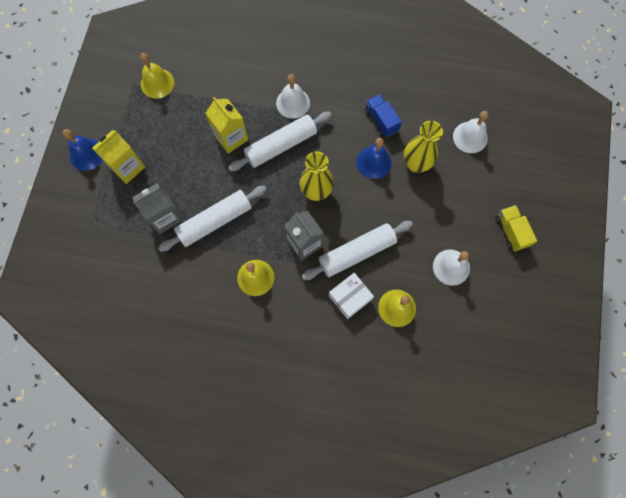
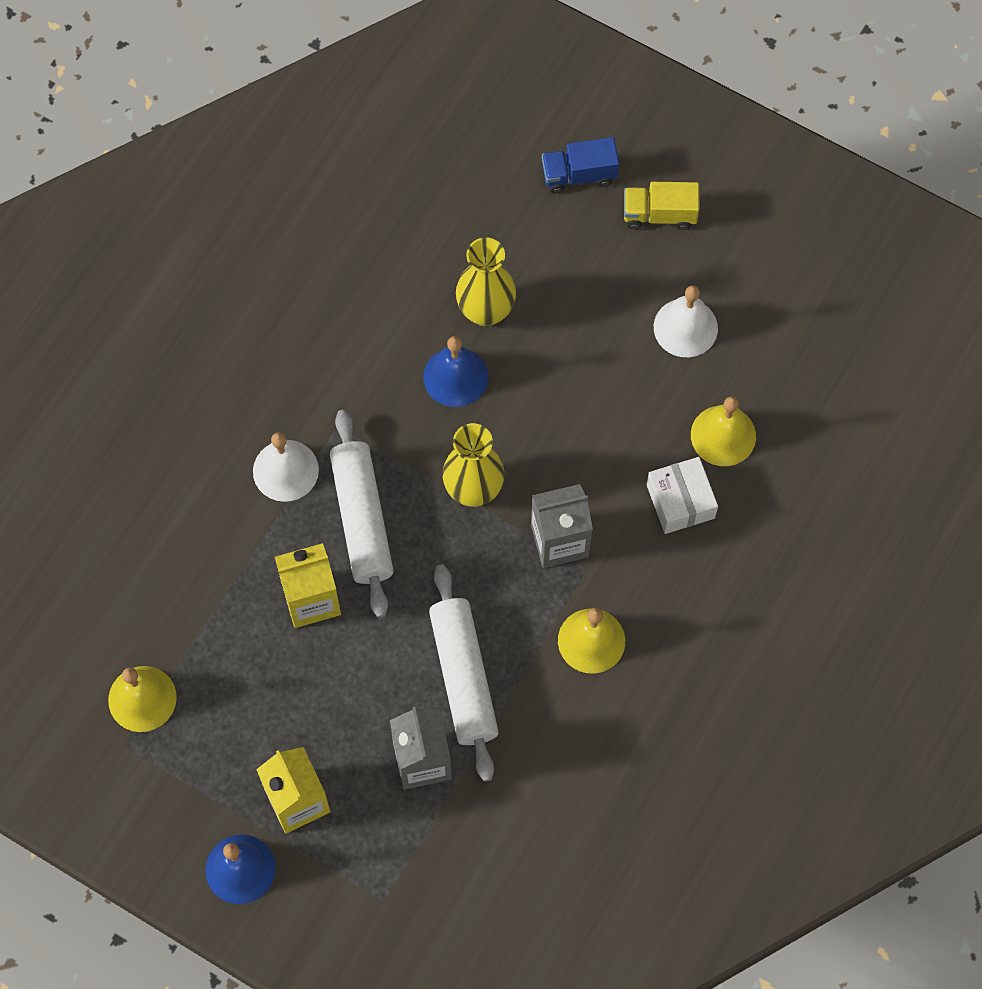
camera: 70 degrees left, 5 degrees down
white rolling pin [302,221,413,280] -> none
blue truck [365,94,402,137] -> blue truck moved to [542,137,619,194]
white bell [453,111,488,153] -> none

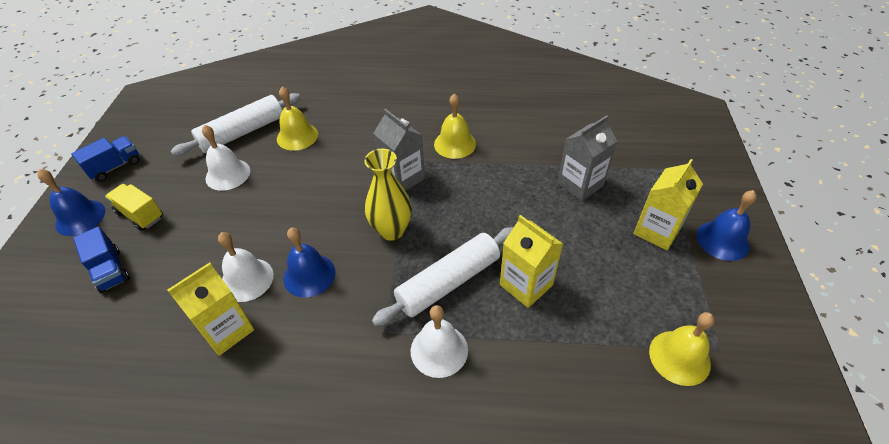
camera: 115 degrees left, 20 degrees down
white rolling pin [429,564,499,781] -> white rolling pin moved to [171,93,301,156]
yellow vase [456,237,516,326] -> white bell [218,232,274,302]
yellow truck [624,182,699,230] -> yellow truck turned 150 degrees clockwise [105,184,163,231]
white box [647,457,718,534] -> none
none -> blue bell [37,169,105,236]
none -> blue truck [71,136,140,182]
none -> yellow carton [167,262,254,356]

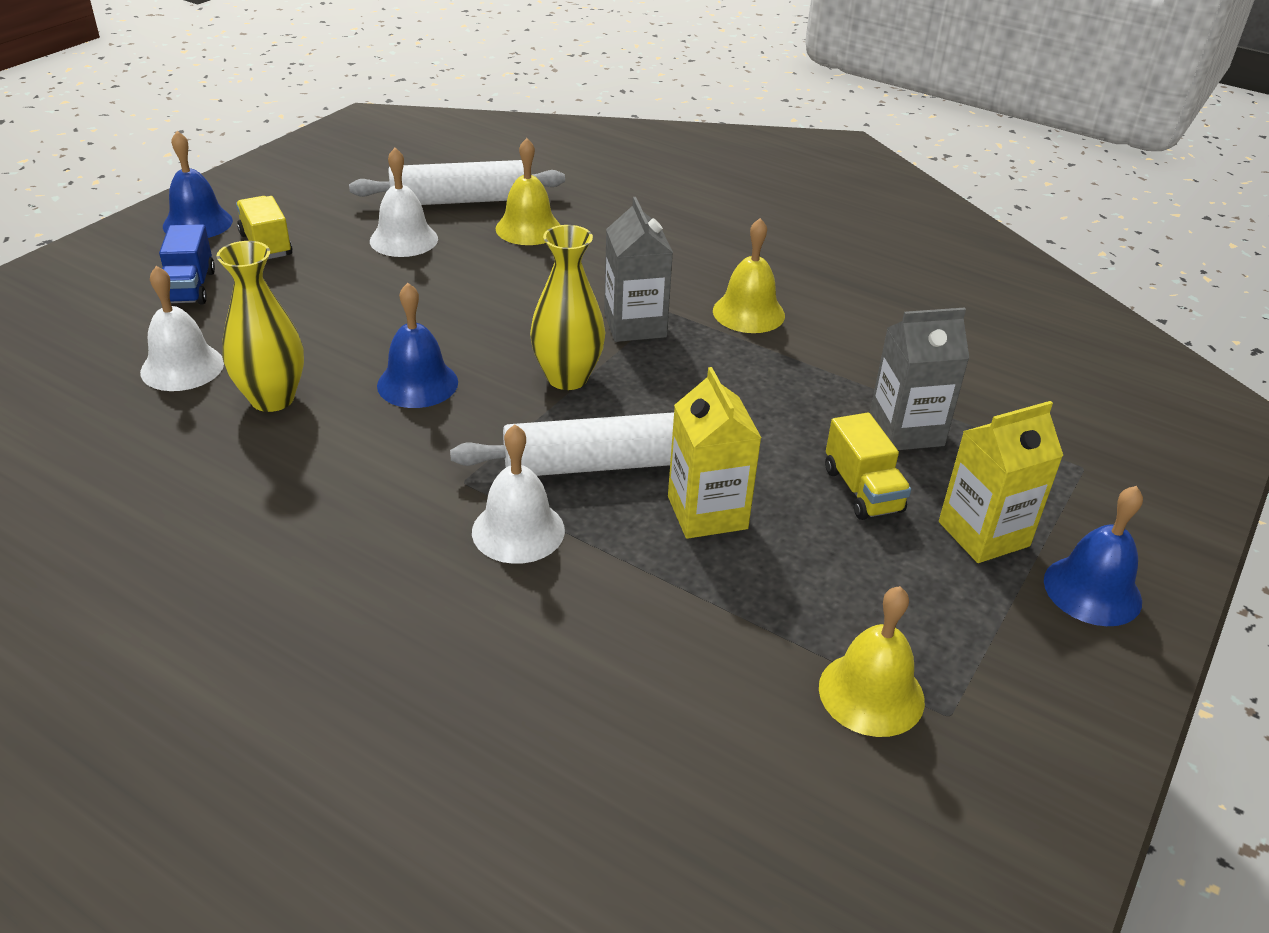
camera: 25 degrees right, 10 degrees down
blue truck [71,136,140,182] -> none
yellow carton [167,262,254,356] -> yellow vase [216,241,304,412]
white bell [218,232,274,302] -> white bell moved to [140,266,224,391]
none -> yellow truck [825,413,911,520]

